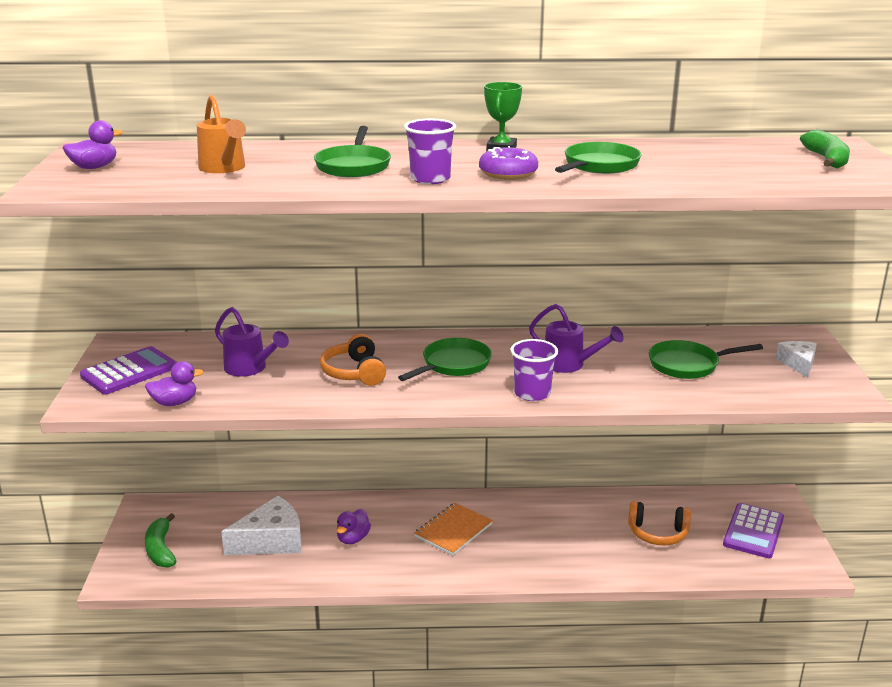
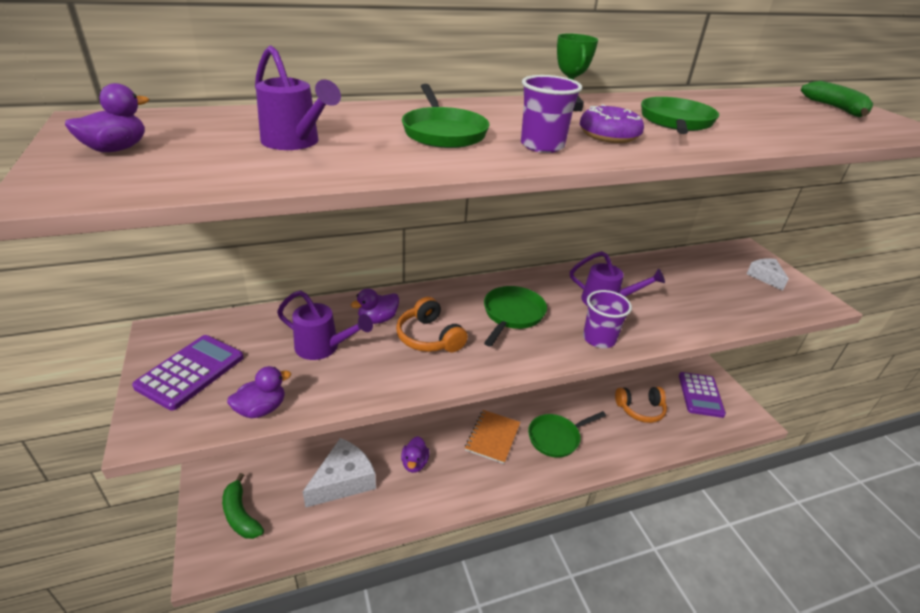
camera: 20 degrees left, 10 degrees up
orange watering can [197,94,246,173] -> purple watering can [255,45,341,150]
green pan [649,340,763,379] -> green pan moved to [528,411,606,458]
none -> purple duck [351,288,399,324]

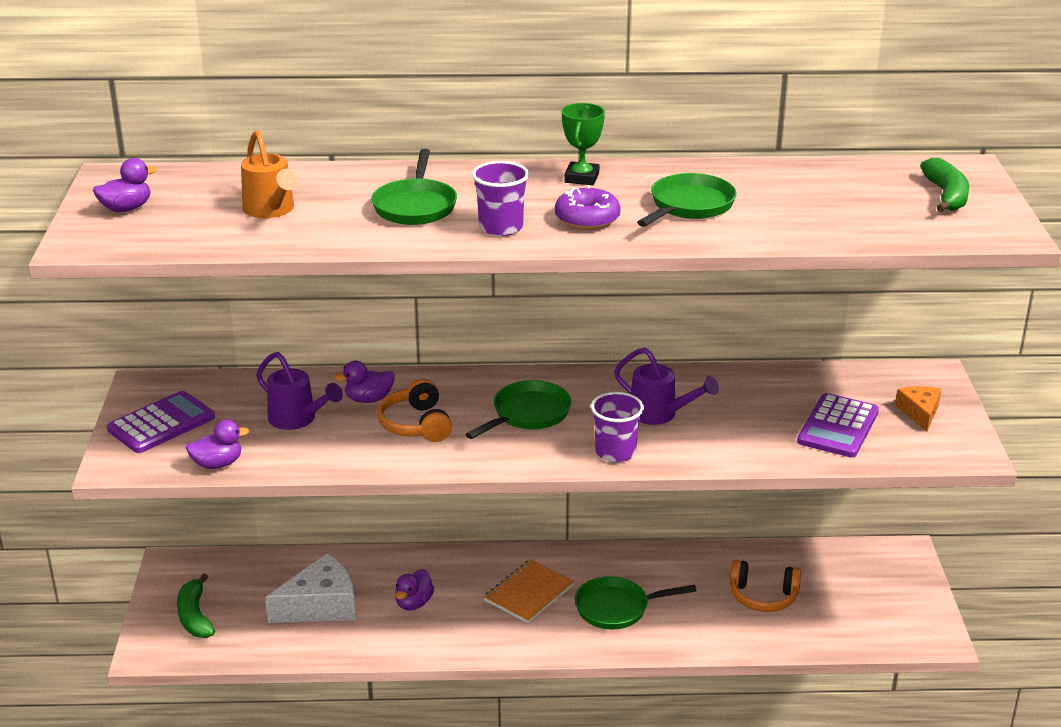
camera: 20 degrees right, 5 degrees down
purple watering can [255,45,341,150] -> orange watering can [241,130,299,218]
purple calculator [679,372,726,418] -> purple calculator moved to [797,393,879,458]
white cheese [747,259,789,291] -> orange cheese [895,386,941,431]

